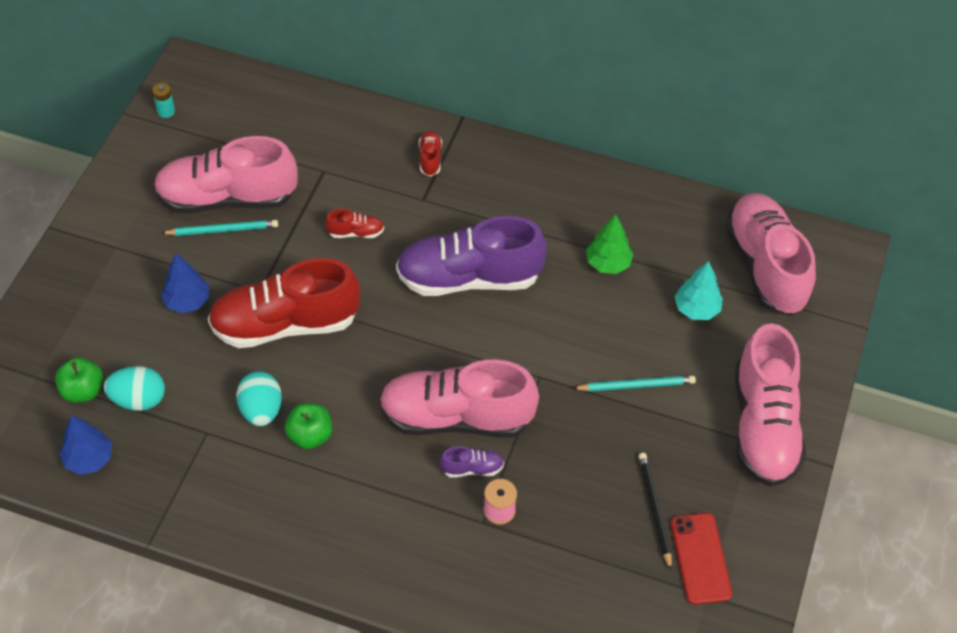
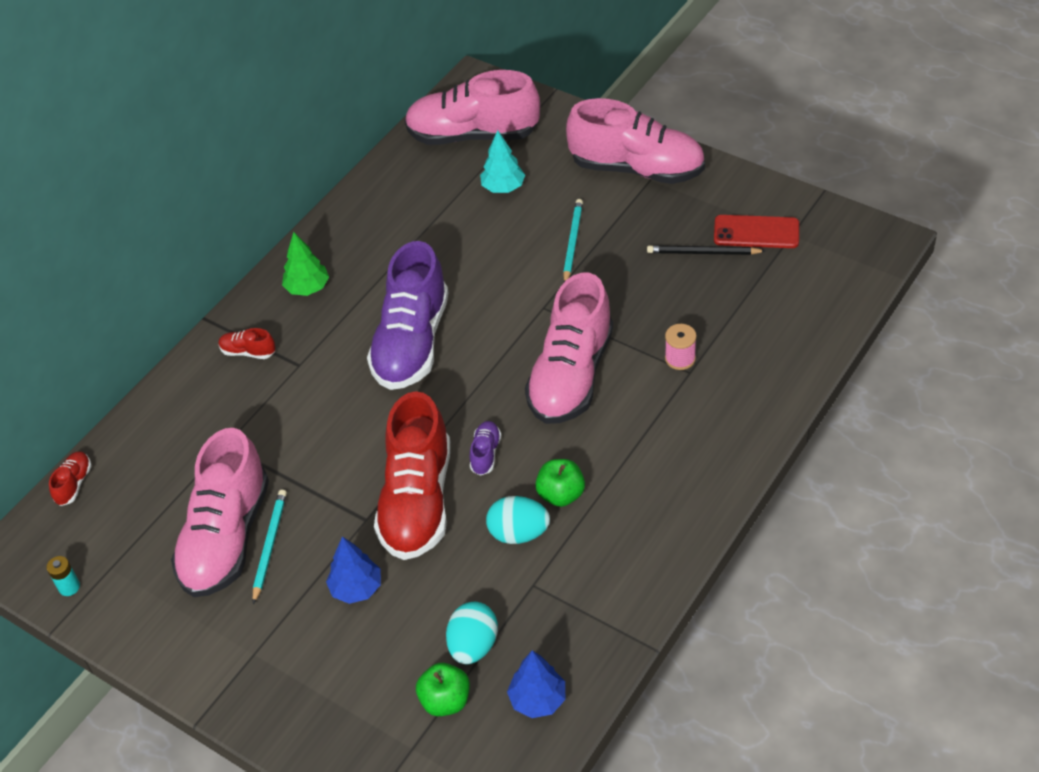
camera: 70 degrees left, 5 degrees down
red shoe [325,209,384,238] -> red shoe moved to [49,451,92,506]
purple shoe [440,446,504,478] -> purple shoe moved to [470,421,501,476]
green tree [586,214,633,274] -> green tree moved to [282,232,329,296]

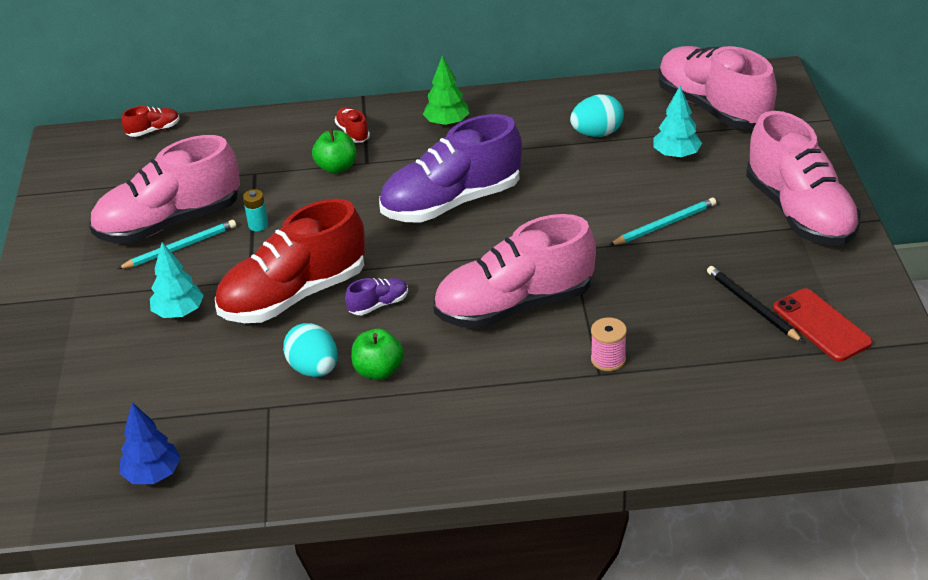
camera: 50 degrees right, 10 degrees down
turquoise battery [47,556,80,596] -> turquoise battery moved to [243,189,268,232]
blue tree [326,536,381,604] -> turquoise tree [150,242,204,318]
green apple [416,663,470,716] -> green apple moved to [312,129,356,174]
turquoise egg [446,602,498,664] -> turquoise egg moved to [570,94,624,137]

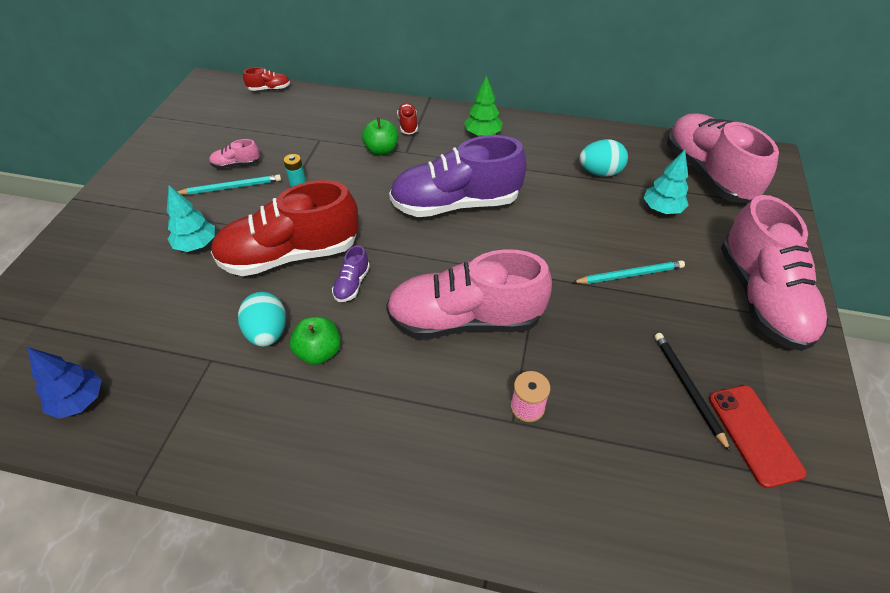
camera: 15 degrees right, 10 degrees up
pink shoe [89,135,240,243] -> pink shoe [209,139,260,169], size x0.40
purple shoe [345,278,408,315] -> purple shoe turned 120 degrees clockwise [332,245,370,302]

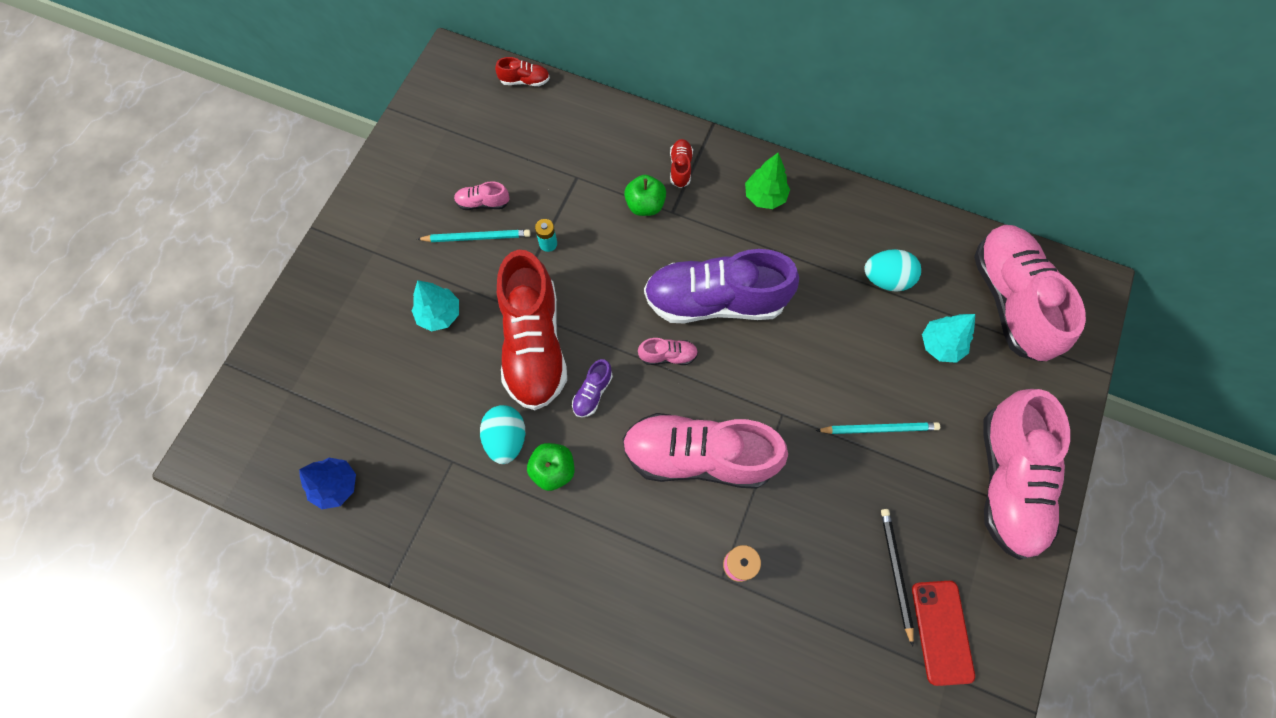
camera: 10 degrees right, 20 degrees up
red shoe [211,180,359,276] -> red shoe turned 90 degrees counterclockwise [497,250,567,410]
none -> pink shoe [638,338,698,365]

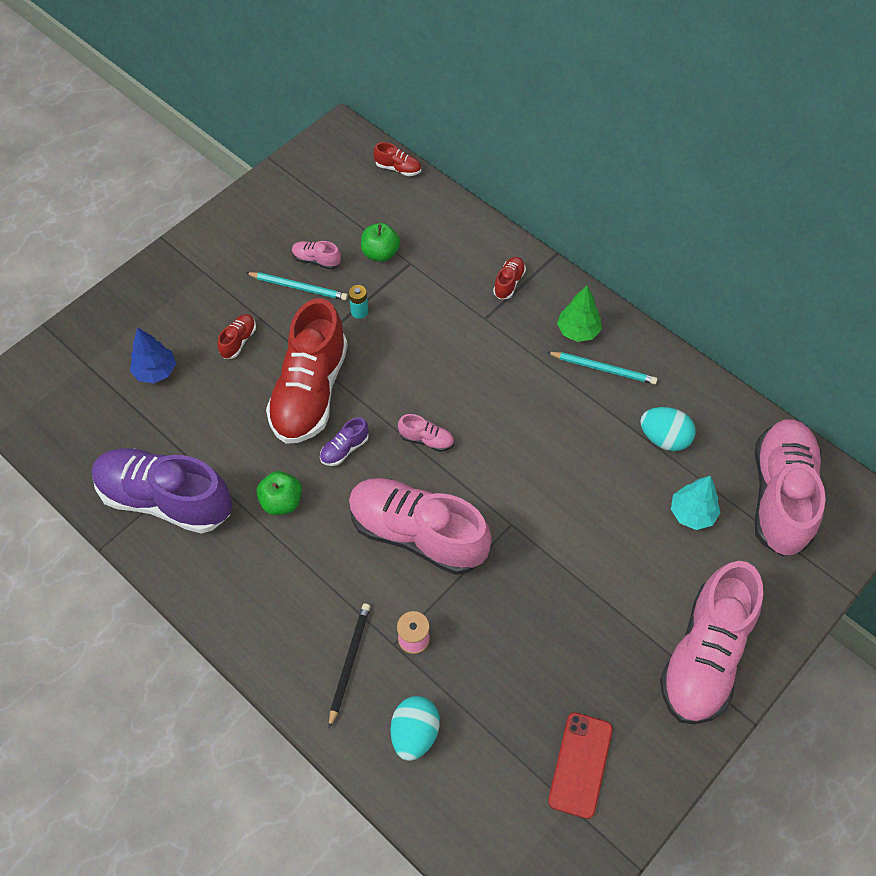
camera: 20 degrees right, 10 degrees down
blue tree [299,458,356,509] -> blue tree moved to [130,327,176,383]
turquoise tree [412,280,459,332] -> red shoe [218,314,256,359]
turquoise egg [480,405,525,464] -> turquoise egg moved to [391,696,440,761]
green apple [624,175,666,216] -> green apple moved to [361,223,400,262]
purple shoe [644,249,799,323] -> purple shoe moved to [92,448,232,534]
turquoise pencil [816,422,940,434] -> turquoise pencil moved to [547,352,657,384]
black pencil [881,509,914,646] -> black pencil moved to [329,604,370,728]

